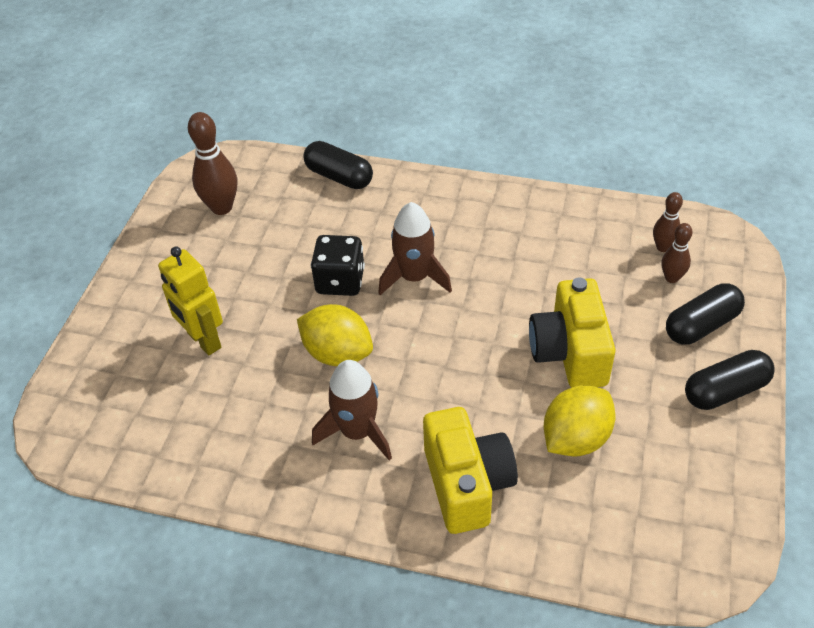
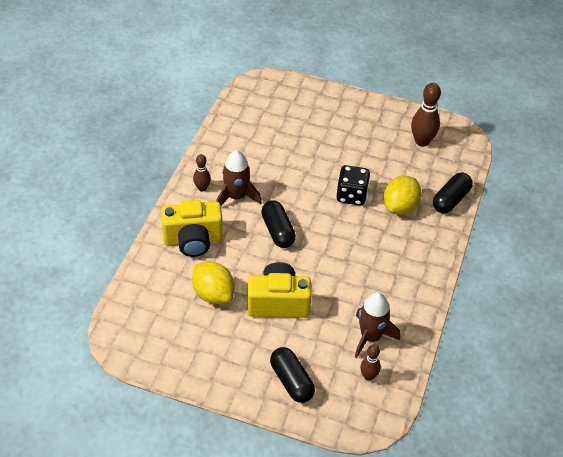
camera: 90 degrees right, 0 degrees up
yellow robot [158,247,223,355] -> none
yellow lemon [297,304,373,366] -> yellow lemon moved to [383,176,422,215]
brown rocket [378,202,452,295] -> brown rocket moved to [355,292,400,358]
brown bowling pin [661,223,693,283] -> brown bowling pin moved to [193,154,211,192]
black capsule [685,350,775,410] -> black capsule moved to [261,200,296,248]

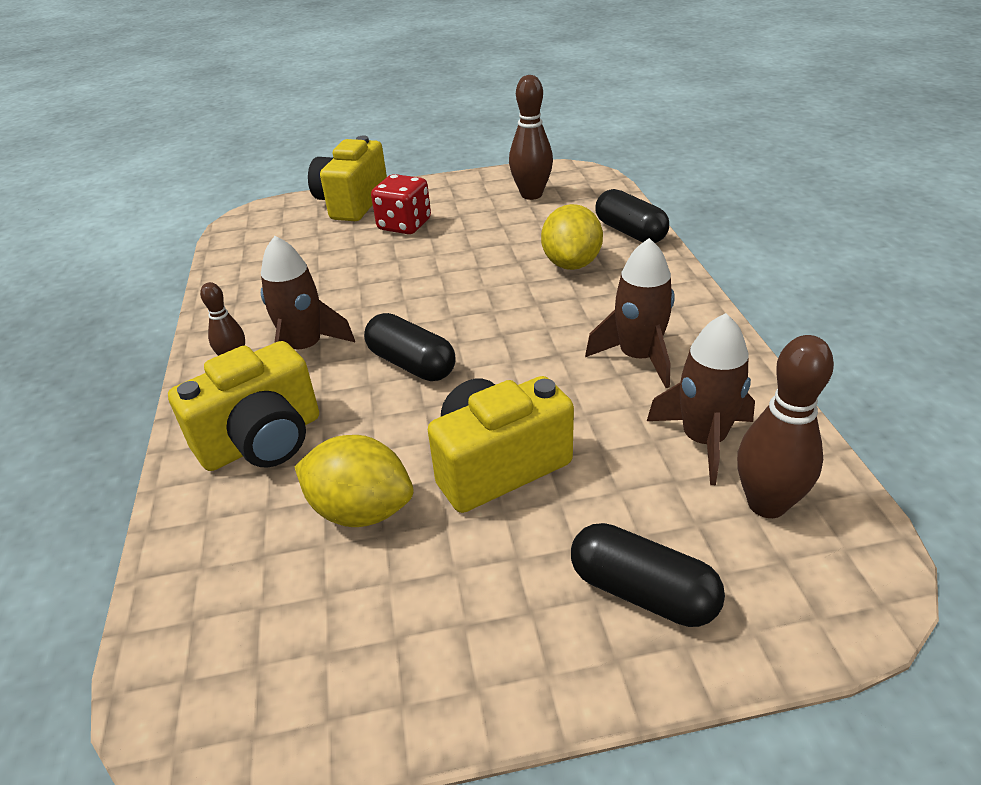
camera: 25 degrees left, 10 degrees down
black dice [336,165,370,206] -> none
brown bowling pin [360,344,381,381] -> brown bowling pin [737,335,834,518], size x1.71
black capsule [433,172,473,213] -> black capsule turned 45 degrees counterclockwise [595,189,669,243]
none -> yellow camera [308,136,387,221]
none -> red dice [371,174,431,234]
none -> brown rocket [585,238,675,388]

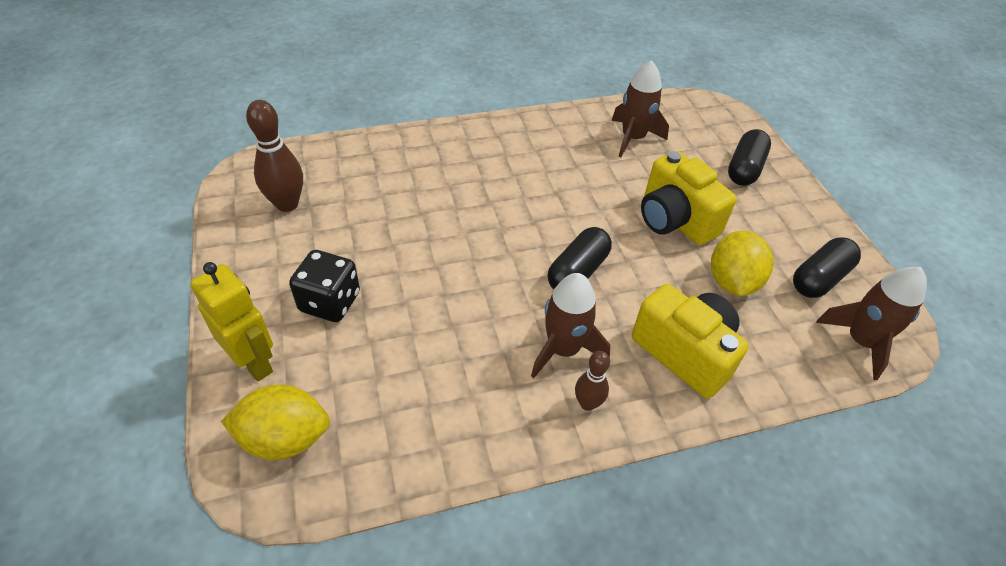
camera: 100 degrees left, 10 degrees up
yellow camera [308,136,387,221] -> yellow robot [190,262,273,381]
red dice [371,174,431,234] -> black dice [289,250,360,322]
yellow lemon [541,204,603,270] -> yellow lemon moved to [221,384,330,460]
brown rocket [585,238,675,388] -> brown rocket moved to [816,267,927,380]
black capsule [595,189,669,243] -> black capsule moved to [793,237,861,298]
brown bowling pin [737,335,834,518] -> none

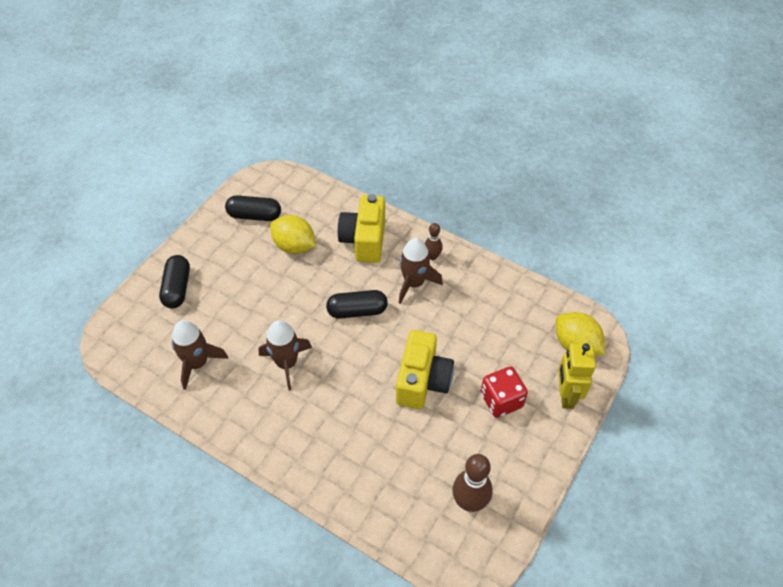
camera: 130 degrees left, 5 degrees up
black dice [289,250,360,322] -> red dice [481,367,528,418]
yellow camera [641,151,737,245] -> yellow camera moved to [396,330,454,409]
yellow lemon [711,231,774,296] -> yellow lemon turned 60 degrees clockwise [270,215,316,254]
black capsule [728,129,771,186] -> black capsule turned 75 degrees counterclockwise [159,255,190,308]
brown rocket [816,267,927,380] -> brown rocket moved to [259,320,312,390]

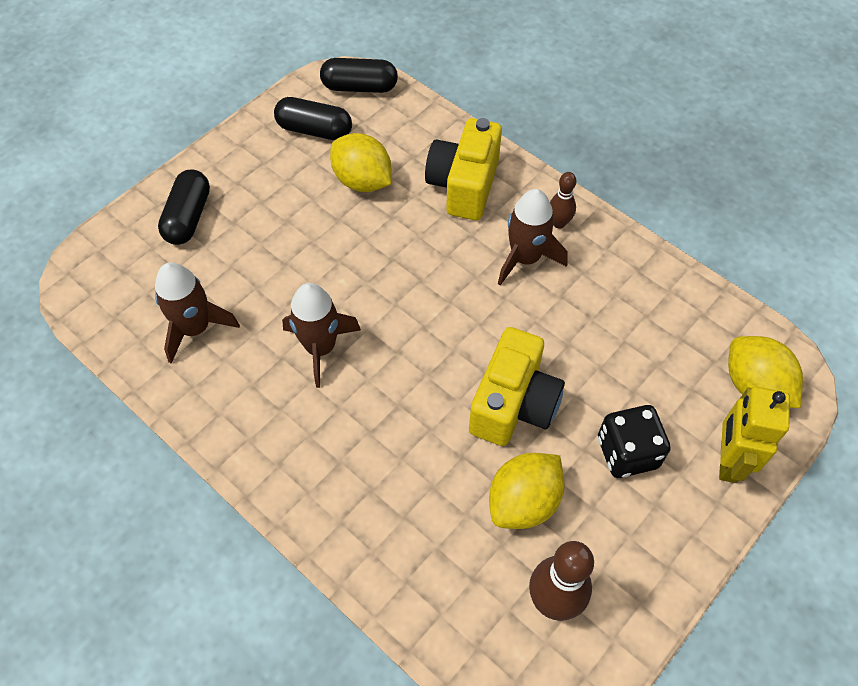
camera: 10 degrees right, 5 degrees up
black capsule [326,290,388,319] -> black capsule moved to [320,58,398,93]
red dice [481,367,528,418] -> black dice [598,405,671,478]
none -> yellow lemon [489,453,565,529]

